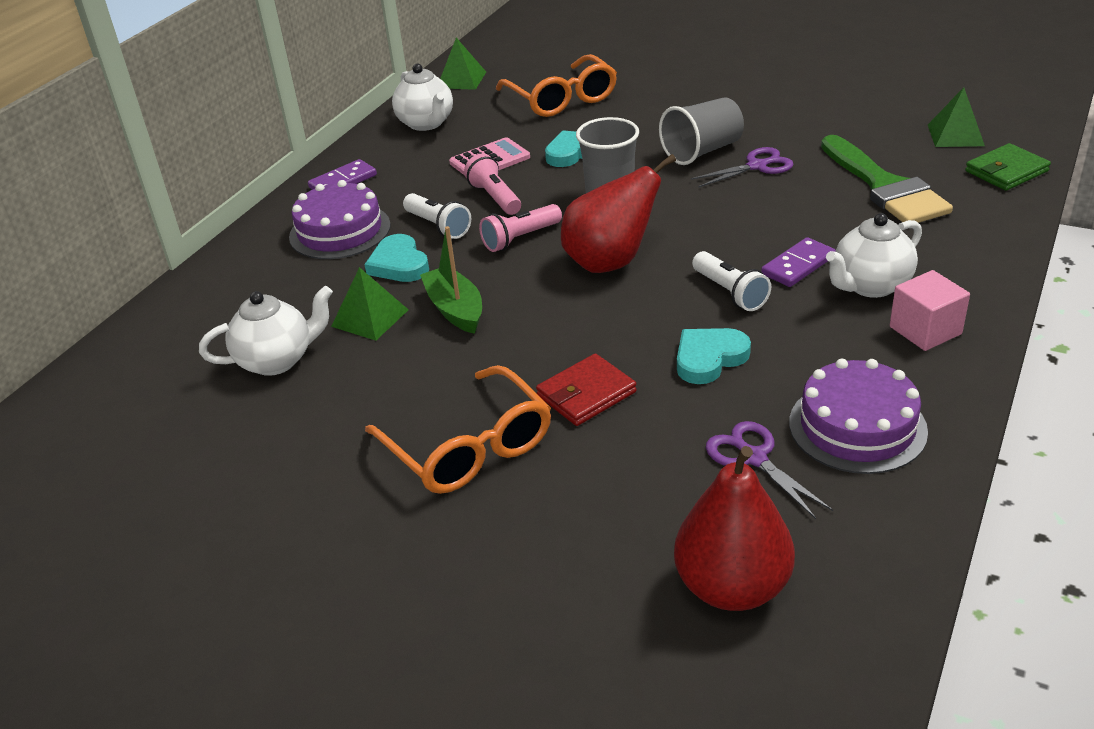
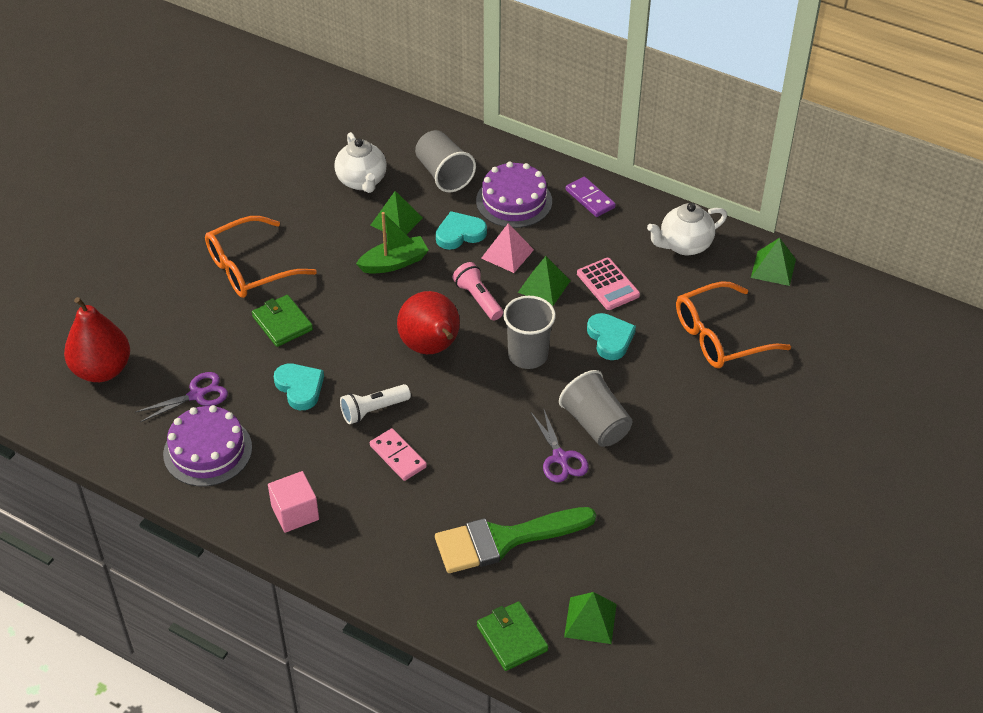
camera: 90 degrees right, 10 degrees up
white flashlight [403,193,471,239] -> pink pyramid [481,223,534,273]
pink flashlight [464,154,521,215] -> green pyramid [518,256,570,306]
red wallet [536,354,637,426] -> green wallet [252,295,313,347]
purple domino [761,237,836,287] -> pink domino [370,428,427,481]
white teapot [826,213,922,298] -> none
none -> grey cup [415,130,476,192]

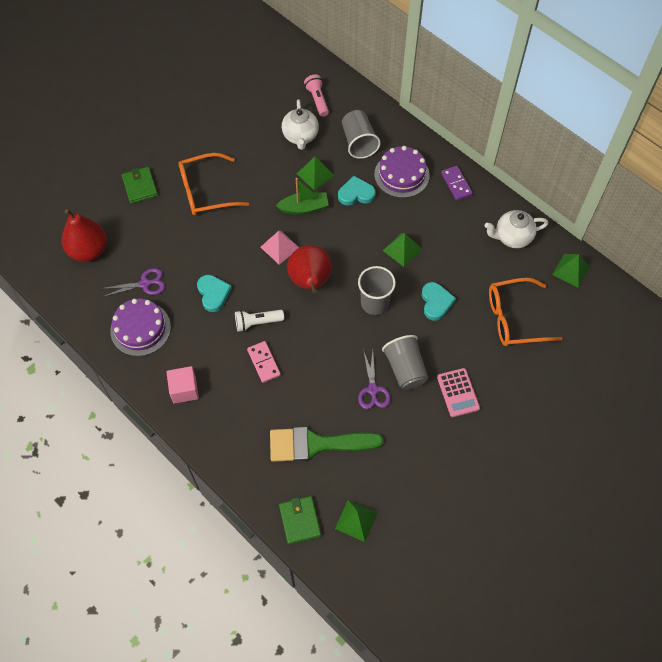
camera: 15 degrees right, 15 degrees up
green wallet [252,295,313,347] -> green wallet moved to [122,167,158,203]
pink flashlight [453,262,503,321] -> pink flashlight moved to [304,74,329,117]
pink pyramid [481,223,534,273] -> pink pyramid moved to [261,231,299,264]
pink calculator [577,258,640,310] -> pink calculator moved to [437,368,480,417]

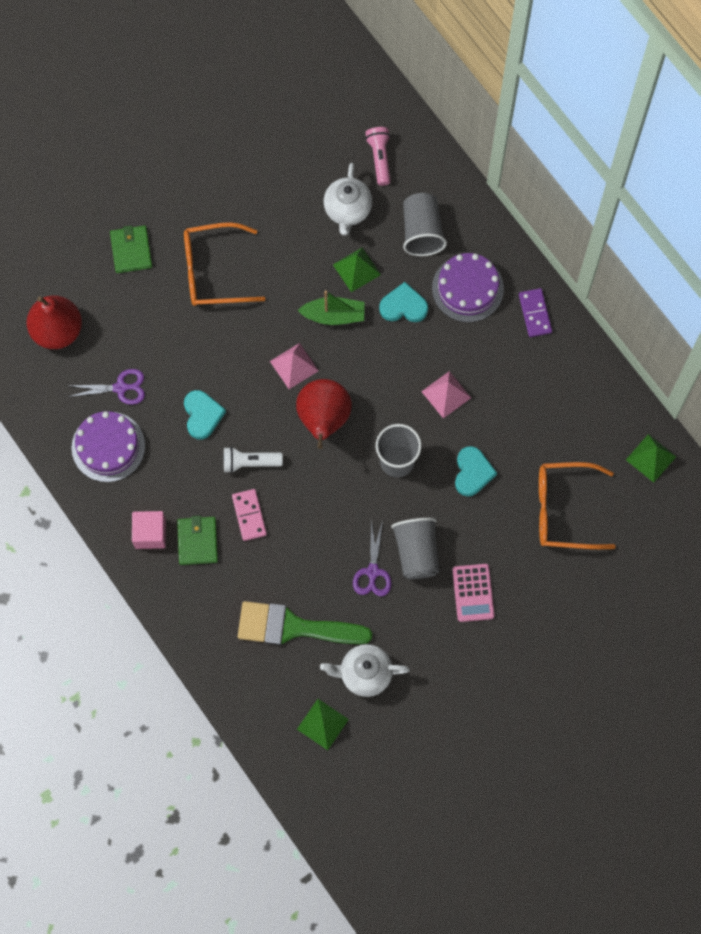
camera: 10 degrees right, 10 degrees up
green wallet [279,496,321,544] -> green wallet moved to [177,516,218,565]
green pyramid [383,233,422,267] -> pink pyramid [421,371,471,419]
white teapot [485,210,548,248] -> white teapot moved to [320,644,410,697]

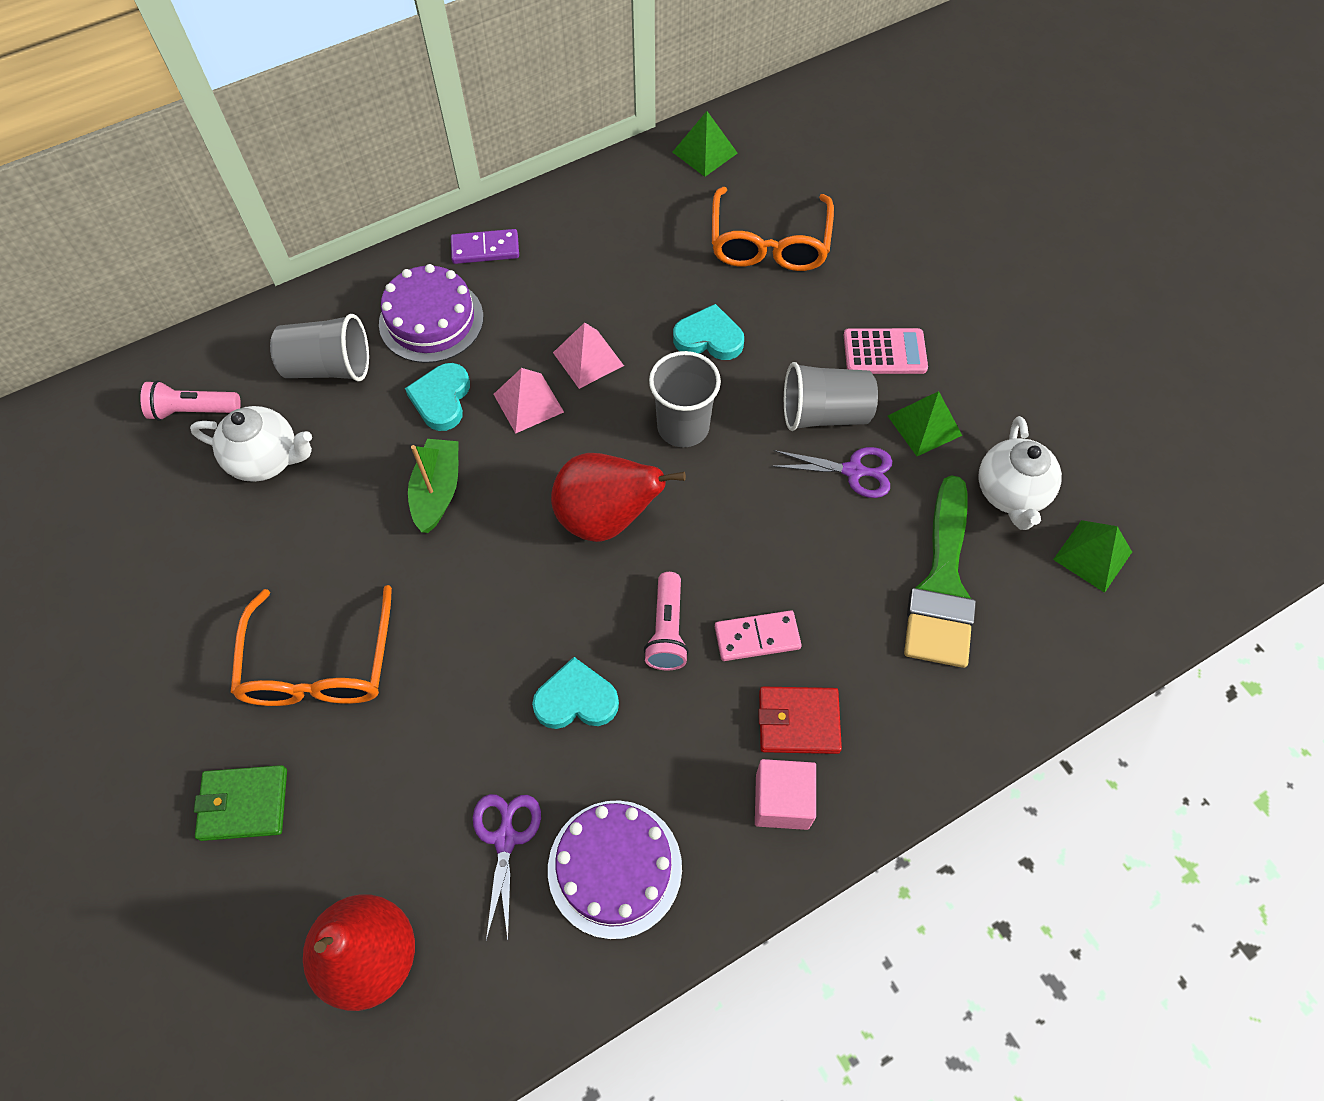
camera: 85 degrees left, 10 degrees down
green wallet [177,516,218,565] -> red wallet [758,687,842,754]
white flashlight [224,447,283,473] -> pink flashlight [644,572,689,670]
pink pyramid [270,343,319,389] -> pink pyramid moved to [494,368,564,434]
green pyramid [333,247,381,292] -> green pyramid moved to [888,391,962,456]

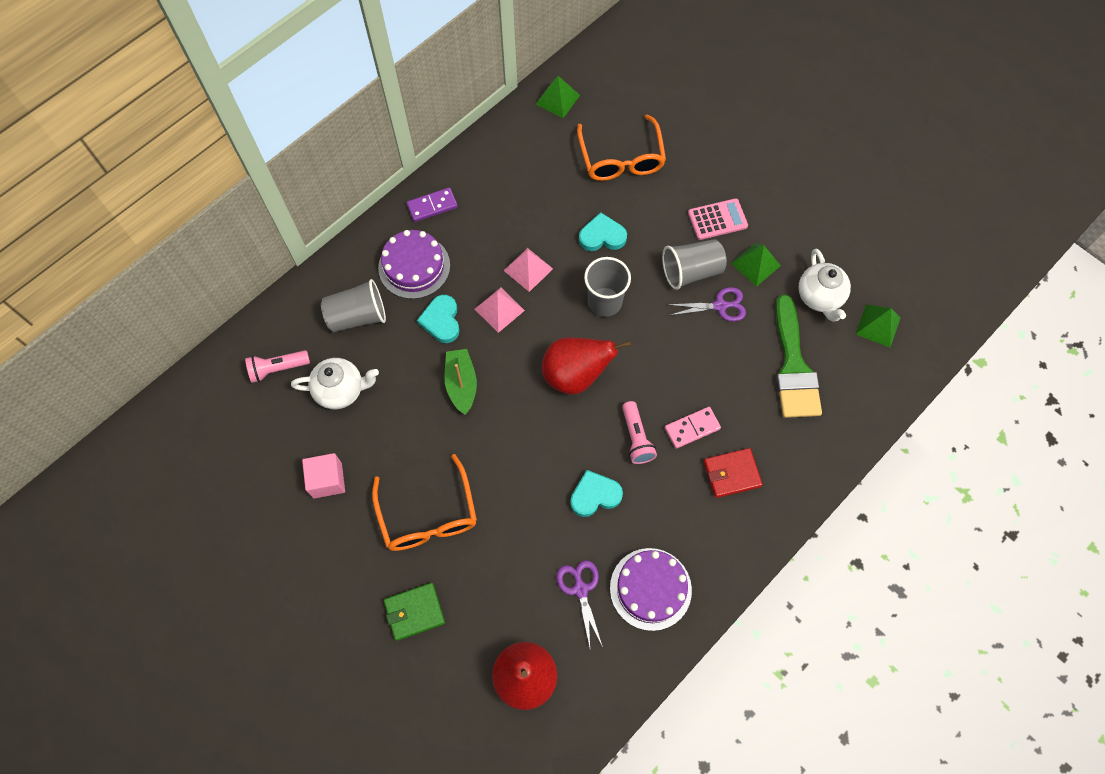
camera: 15 degrees left, 5 degrees up
pink cube [755,759,816,830] -> pink cube moved to [302,453,345,499]

